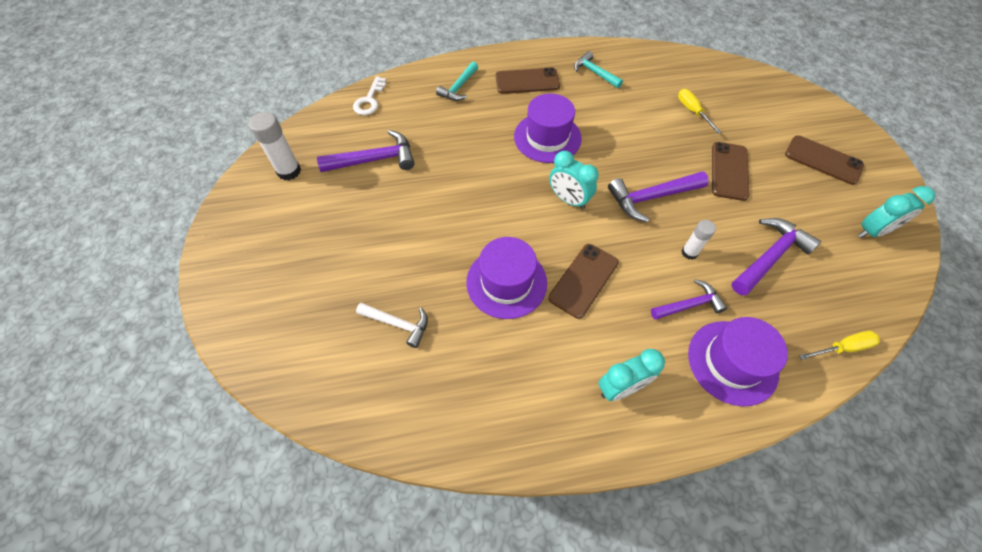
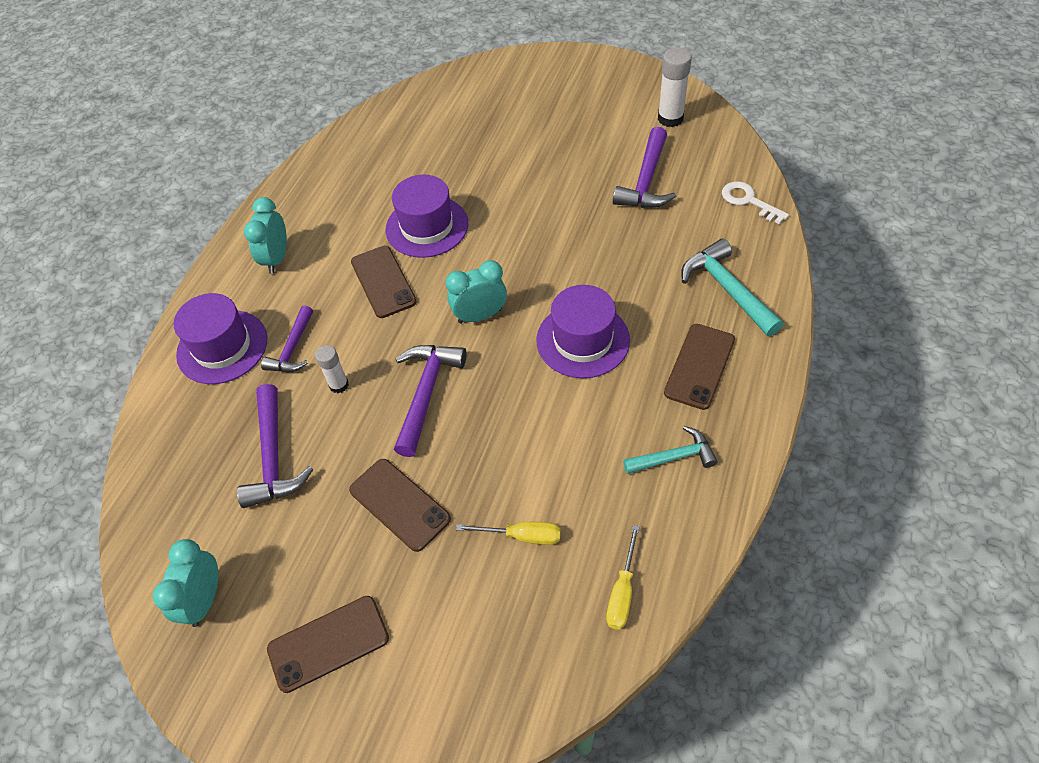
camera: 125 degrees right, 5 degrees down
white hammer [356,303,428,348] -> none
turquoise hammer [436,62,478,101] -> turquoise hammer [681,238,783,336], size x1.52
yellow screwdriver [799,331,880,360] -> yellow screwdriver moved to [606,525,640,630]

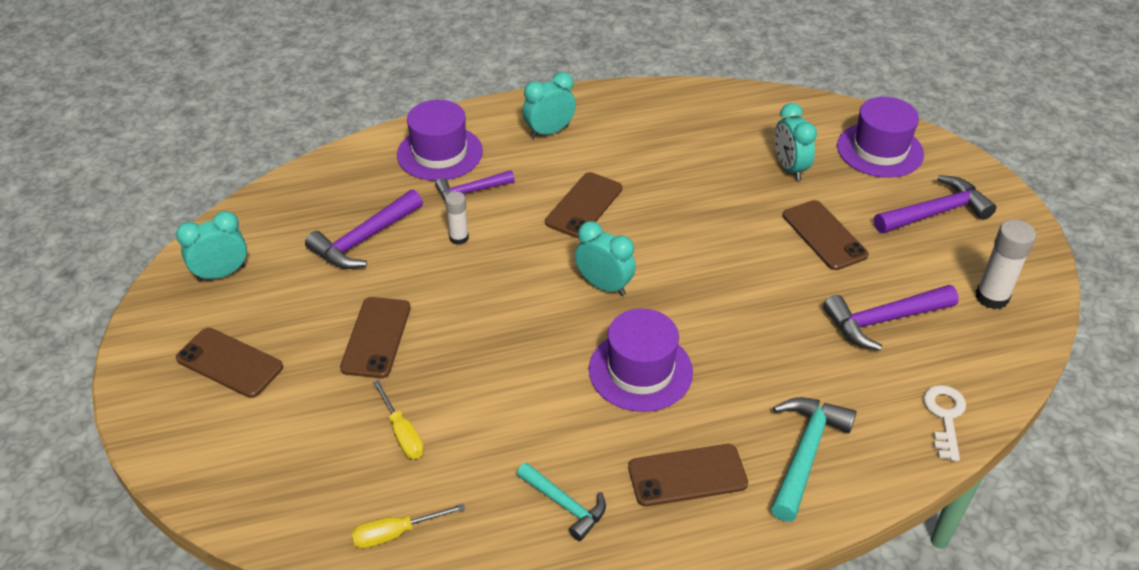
camera: 50 degrees right, 10 degrees down
purple hat [386,175,468,258] -> purple hat moved to [837,97,924,178]
purple hammer [394,345,467,457] -> purple hammer moved to [874,175,996,233]
none -> turquoise clock [775,103,817,181]
none -> brown phone [783,200,869,270]

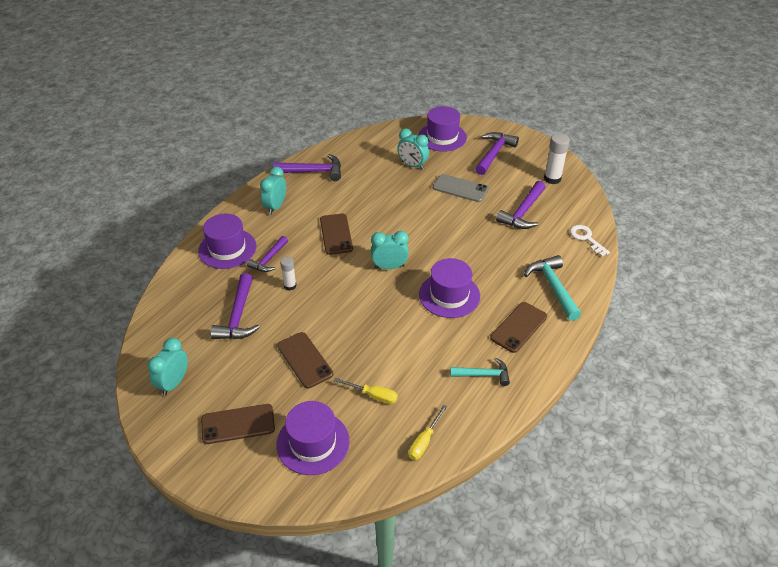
camera: 40 degrees left, 0 degrees up
brown phone [783,200,869,270] -> grey phone [433,174,489,202]
none -> purple hammer [273,154,341,181]
none -> purple hat [276,401,350,475]

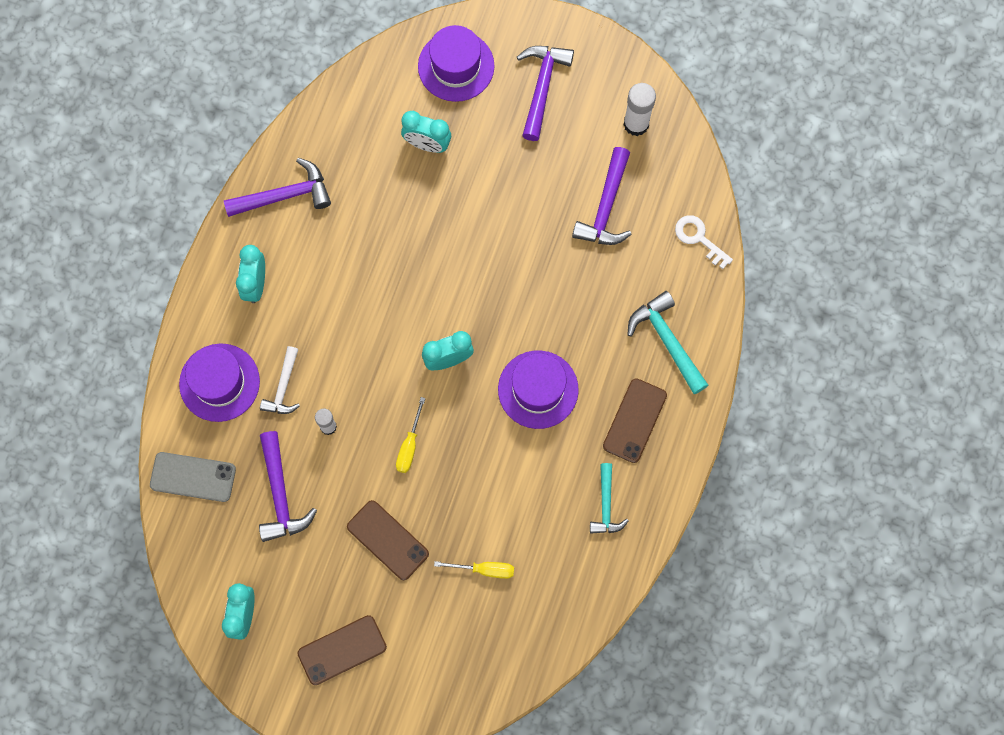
camera: 15 degrees left, 30 degrees up
purple hammer [247,236,288,272] -> white hammer [260,346,300,414]
purple hat [276,401,350,475] -> none
brown phone [320,214,353,255] -> none
yellow screwdriver [408,405,447,460] -> yellow screwdriver moved to [396,397,425,473]
grey phone [433,174,489,202] -> grey phone moved to [150,452,236,502]
turquoise hammer [450,358,510,386] -> turquoise hammer turned 105 degrees clockwise [590,463,629,534]

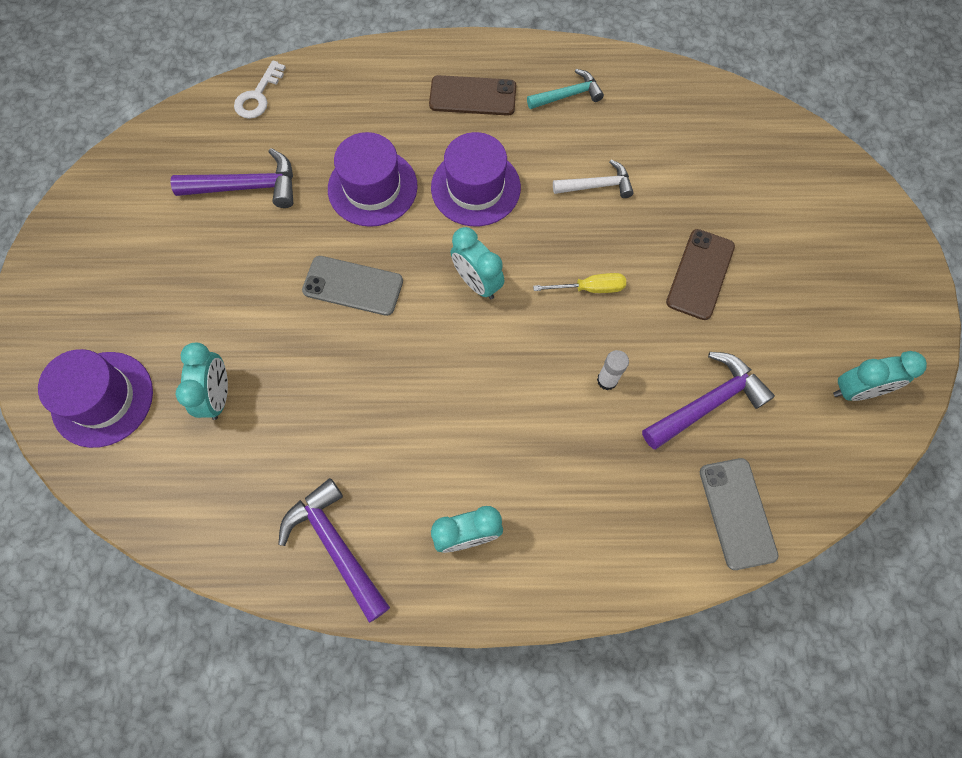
camera: 110 degrees left, 5 degrees down
purple hat [179,343,260,422] -> purple hat moved to [328,132,418,227]
white hammer [260,346,300,414] -> white hammer moved to [553,160,634,198]
brown phone [297,615,387,685] -> none
yellow screwdriver [434,561,514,579] -> none
purple hammer [517,46,574,141] -> none
white glue stick [624,83,656,136] -> none
turquoise hammer [627,291,708,394] -> none
none -> grey phone [302,256,403,316]

